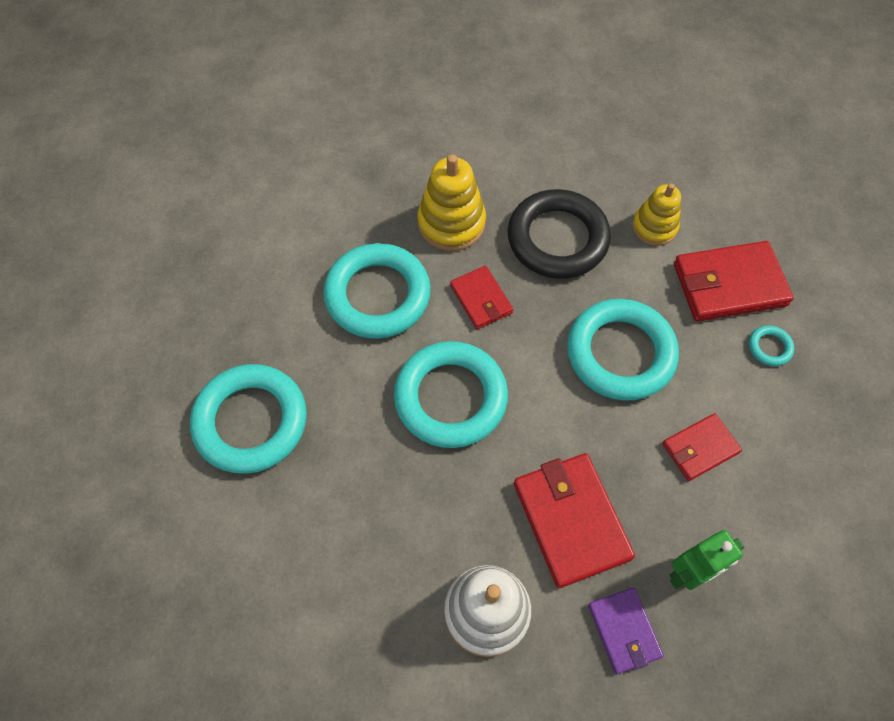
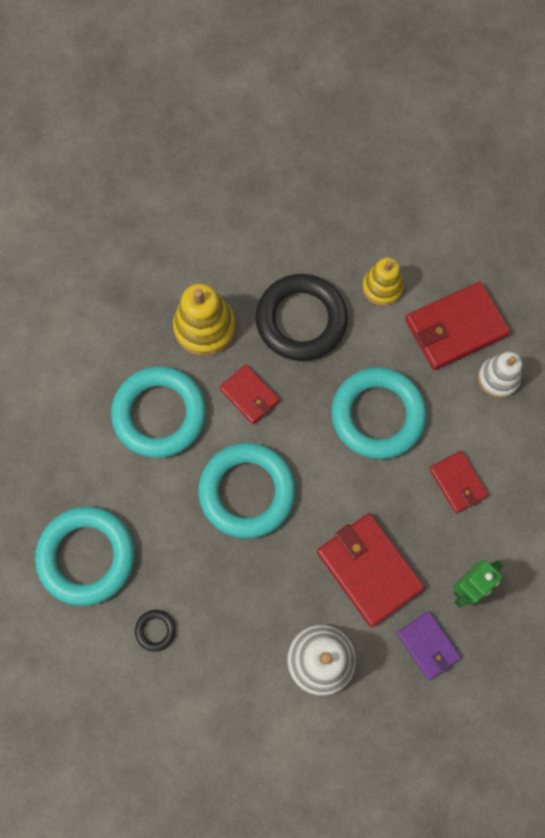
camera: 15 degrees left, 10 degrees up
red wallet [662,413,742,481] -> red wallet turned 75 degrees counterclockwise [429,450,489,513]
turquoise ring [749,325,795,366] -> white stacking toy [478,352,522,398]
none -> black ring [135,610,176,652]

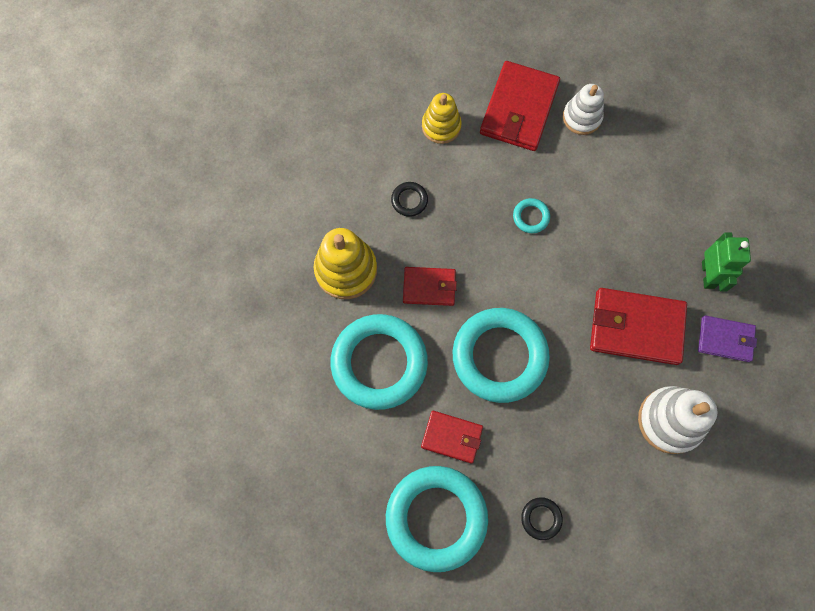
camera: 45 degrees left, 0 degrees up
black ring [255,274,348,361] -> black ring [391,182,428,217], size x0.41
turquoise ring [331,367,426,459] -> turquoise ring [513,198,550,233], size x0.41
red wallet [429,450,489,513] -> red wallet moved to [421,411,483,464]

